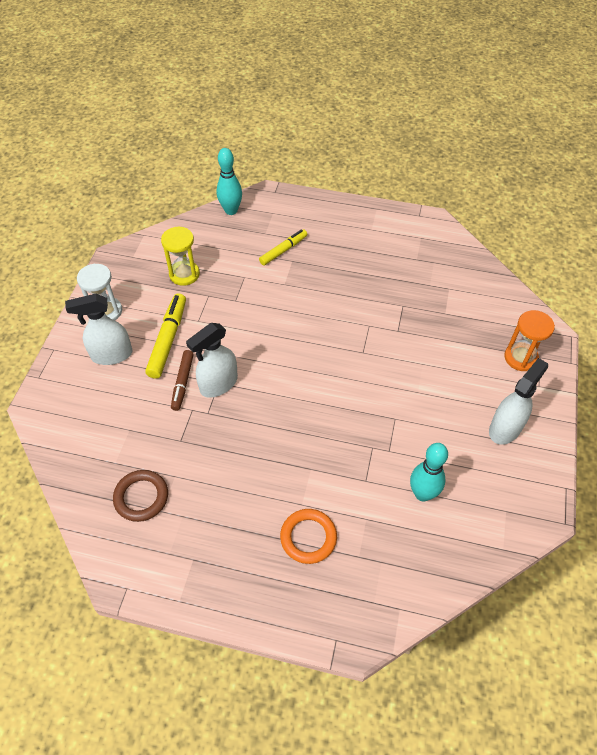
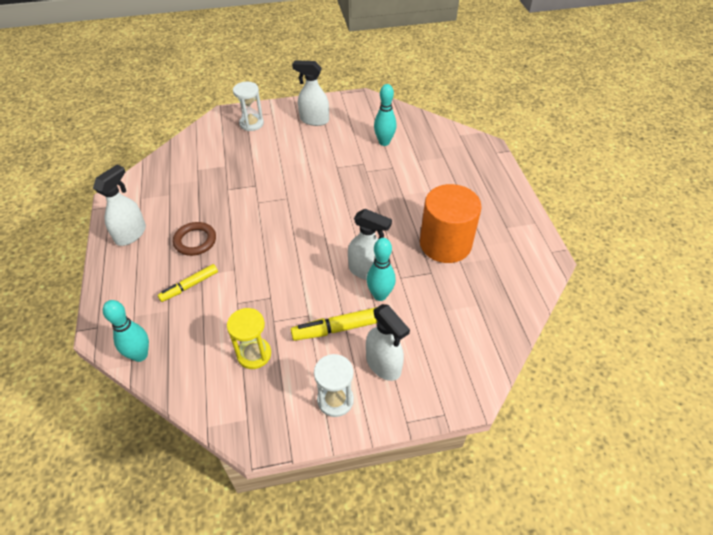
camera: 115 degrees left, 5 degrees down
brown ring [113,470,168,522] -> brown ring moved to [173,222,216,256]
brown marker [171,350,194,411] -> turquoise bowling pin [367,238,396,301]
yellow marker [259,229,307,265] -> yellow marker turned 60 degrees counterclockwise [158,264,218,302]
orange ring [280,509,337,564] -> none
orange hourglass [504,310,555,371] -> white hourglass [233,82,264,131]
none -> white spray bottle [93,164,146,246]
none -> orange cylinder [420,184,482,263]

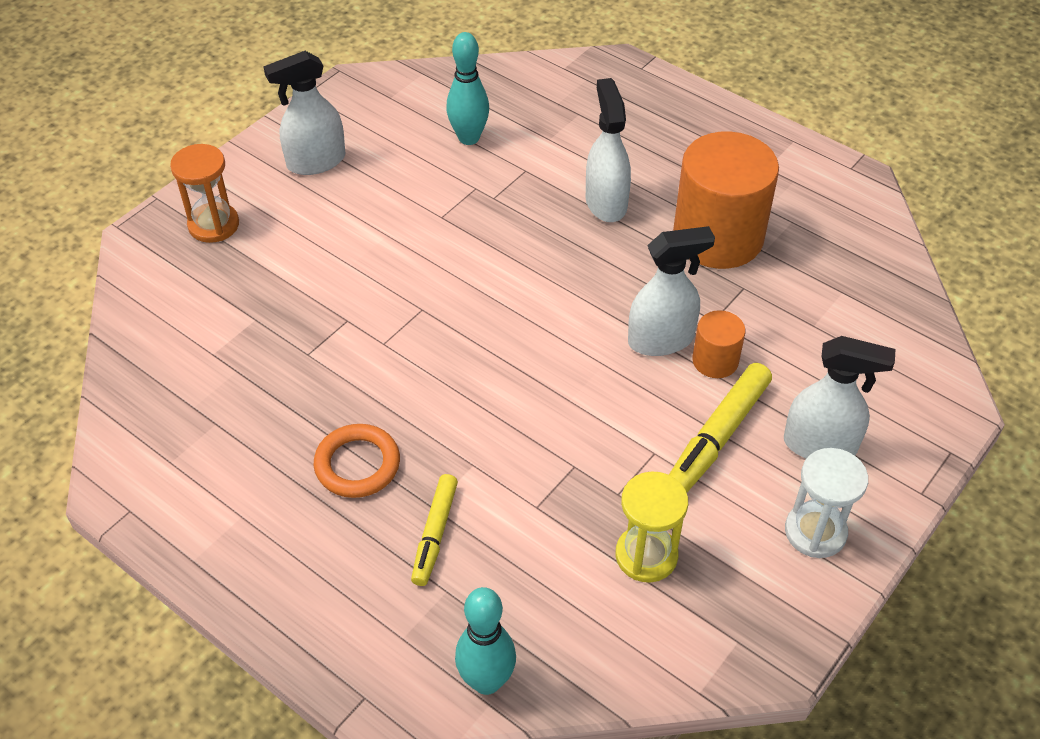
camera: 40 degrees left, 0 degrees up
white spray bottle [93,164,146,246] -> white spray bottle moved to [586,78,631,222]
brown ring [173,222,216,256] -> orange ring [314,424,400,498]
white hourglass [233,82,264,131] -> orange hourglass [170,144,239,243]
turquoise bowling pin [367,238,396,301] -> orange cylinder [692,310,745,378]

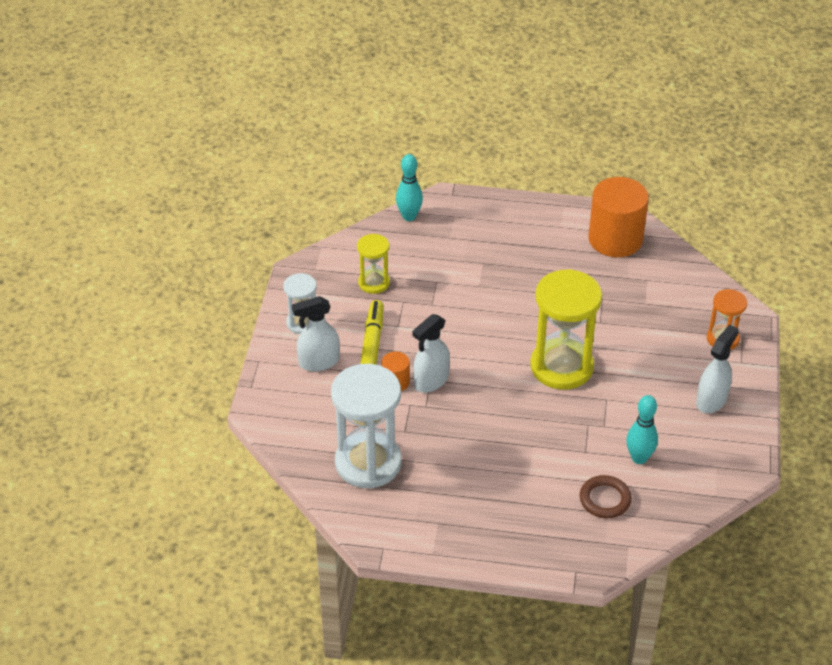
camera: 150 degrees right, 5 degrees down
orange ring [314,424,400,498] -> none
yellow marker [411,474,458,586] -> none
white spray bottle [586,78,631,222] -> none
orange cylinder [673,131,779,269] -> orange cylinder moved to [588,177,649,257]
none -> white hourglass [331,364,402,488]
none -> yellow hourglass [530,269,602,390]
none -> brown ring [580,475,632,518]

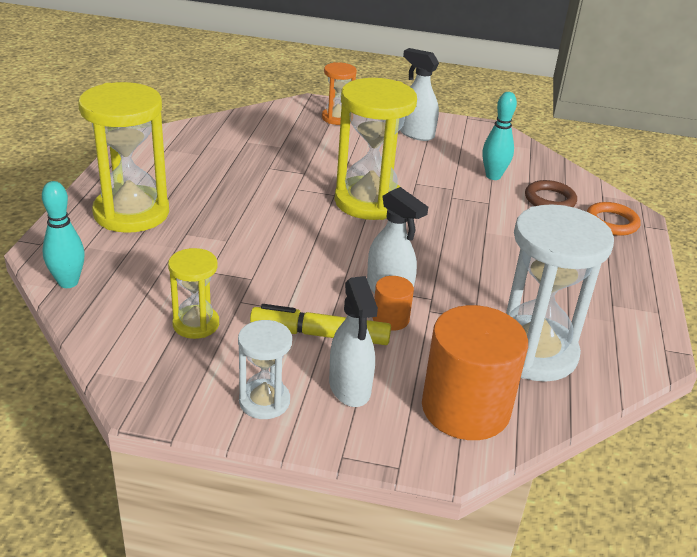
camera: 90 degrees left, 10 degrees down
orange cylinder [588,177,649,257] -> orange cylinder moved to [422,305,528,440]
none -> yellow hourglass [78,82,169,233]
none -> orange ring [586,202,641,236]

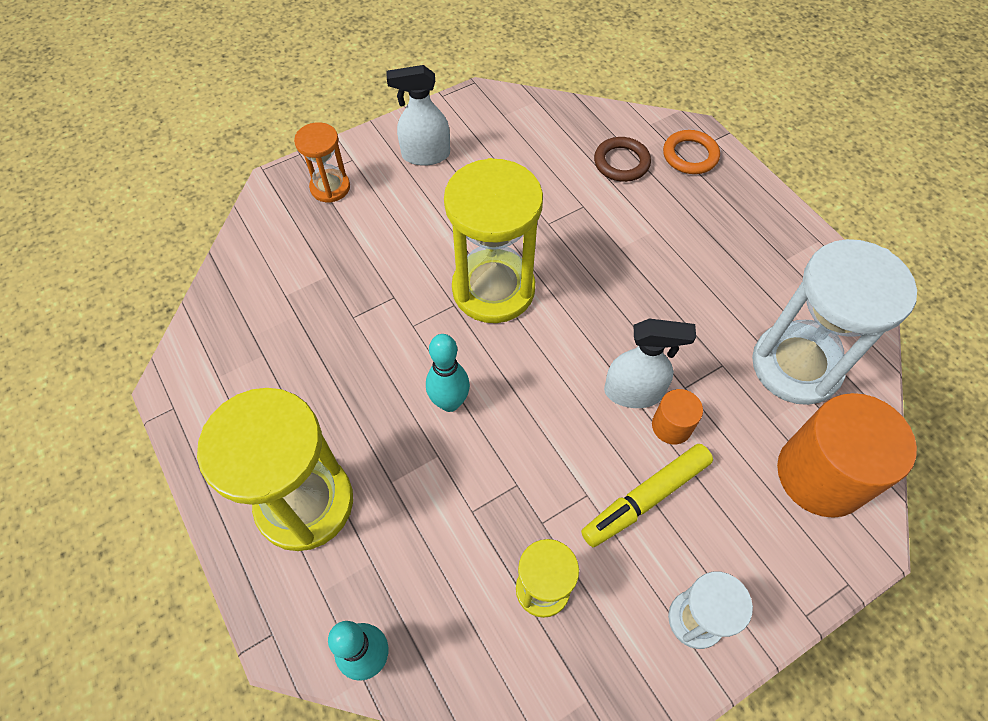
camera: 40 degrees left, 25 degrees up
white spray bottle [329,276,378,407] -> none
turquoise bowling pin [483,92,517,180] -> turquoise bowling pin moved to [426,334,470,412]

